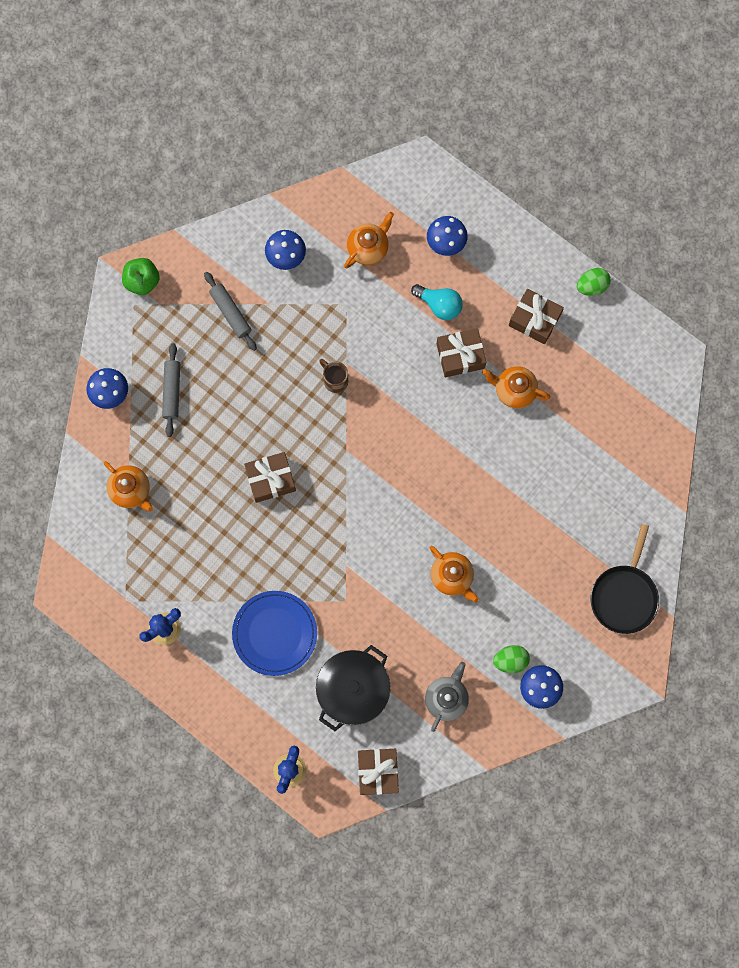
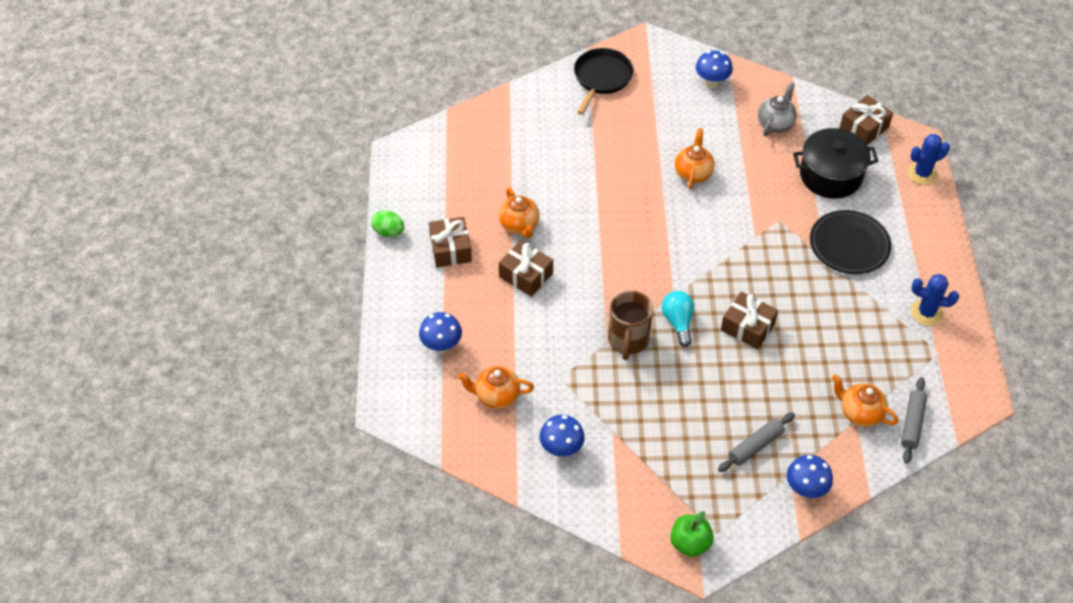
camera: 130 degrees left, 25 degrees down
orange teapot [103,461,153,512] -> orange teapot turned 60 degrees counterclockwise [832,374,899,427]
grey rolling pin [204,272,257,351] -> grey rolling pin moved to [901,377,927,463]
blue plate [232,591,317,676] -> black plate [810,210,891,274]
brown mug [319,359,348,393] -> brown mug [608,290,653,360], size x1.64
turquoise light bulb [411,284,463,320] -> turquoise light bulb moved to [662,291,694,347]
grey teapot [425,662,469,732] -> grey teapot turned 135 degrees clockwise [758,82,797,136]
green egg [493,645,530,673] -> none
black pan [591,524,659,634] -> black pan turned 45 degrees counterclockwise [574,48,633,115]

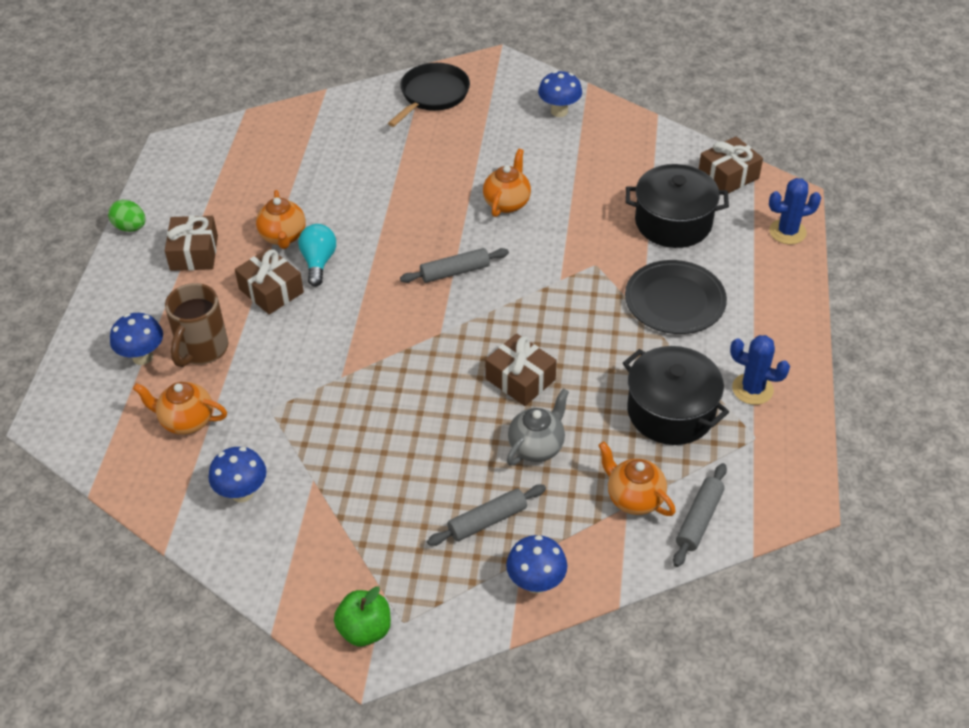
camera: 10 degrees right, 5 degrees down
brown mug [608,290,653,360] -> brown mug moved to [165,283,228,367]
turquoise light bulb [662,291,694,347] -> turquoise light bulb moved to [298,224,336,287]
grey teapot [758,82,797,136] -> grey teapot moved to [507,389,569,465]
none -> grey rolling pin [400,248,509,283]
none -> black pot [623,346,729,445]

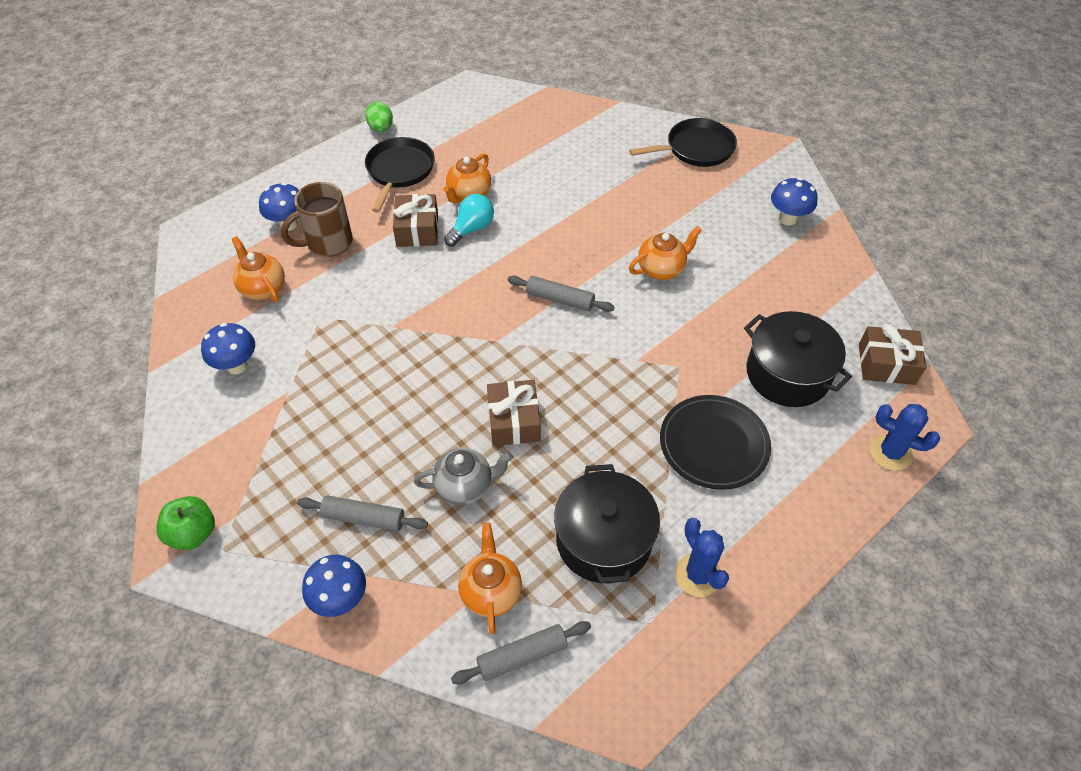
camera: 40 degrees right, 5 degrees up
brown gift [165,215,218,271] -> black pan [365,137,435,213]

